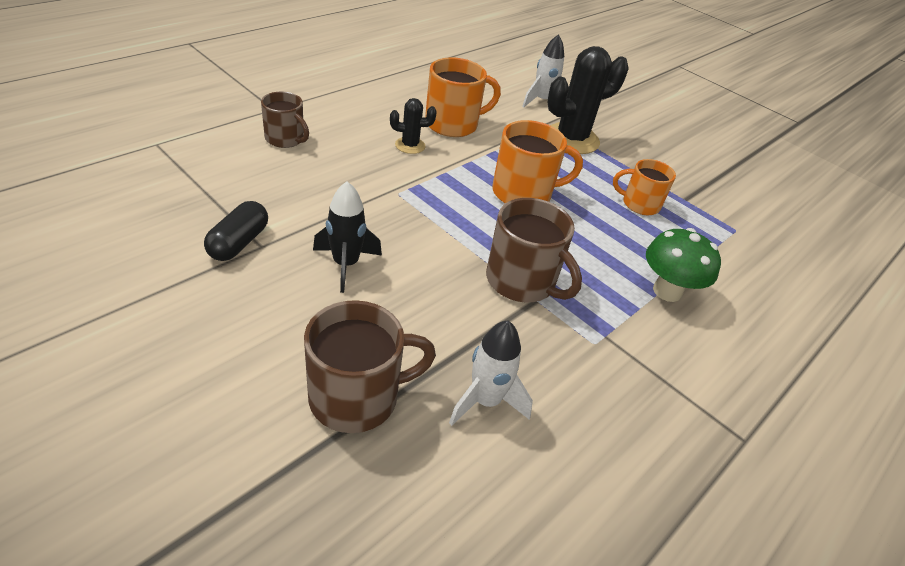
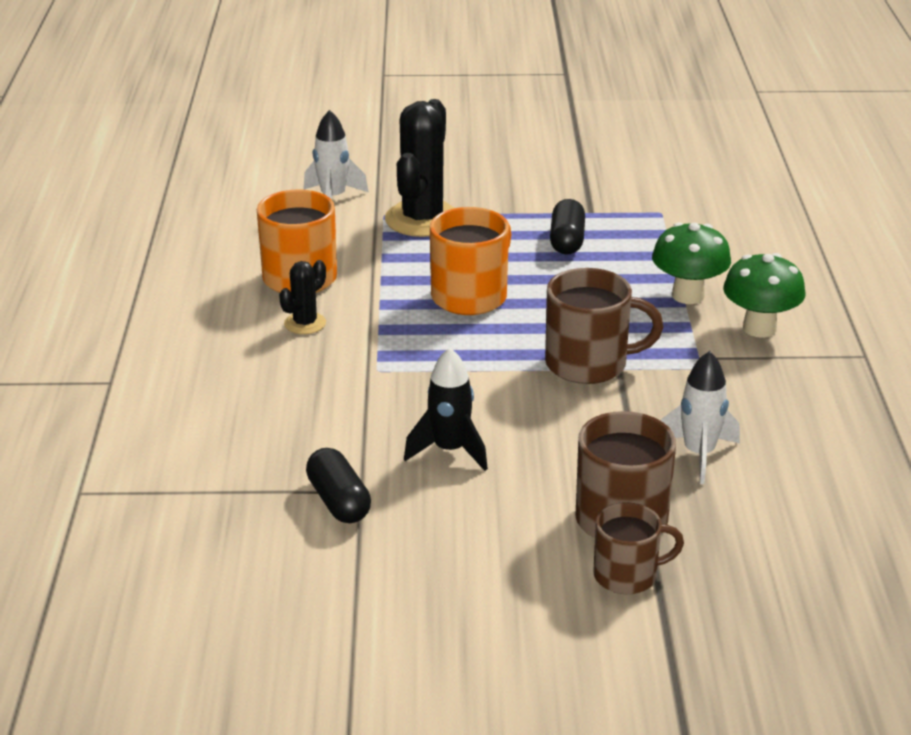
camera: 40 degrees left, 10 degrees down
brown mug [261,92,309,148] -> brown mug moved to [593,502,684,594]
orange mug [613,159,676,215] -> black capsule [550,199,585,255]
none -> green mushroom [723,253,806,338]

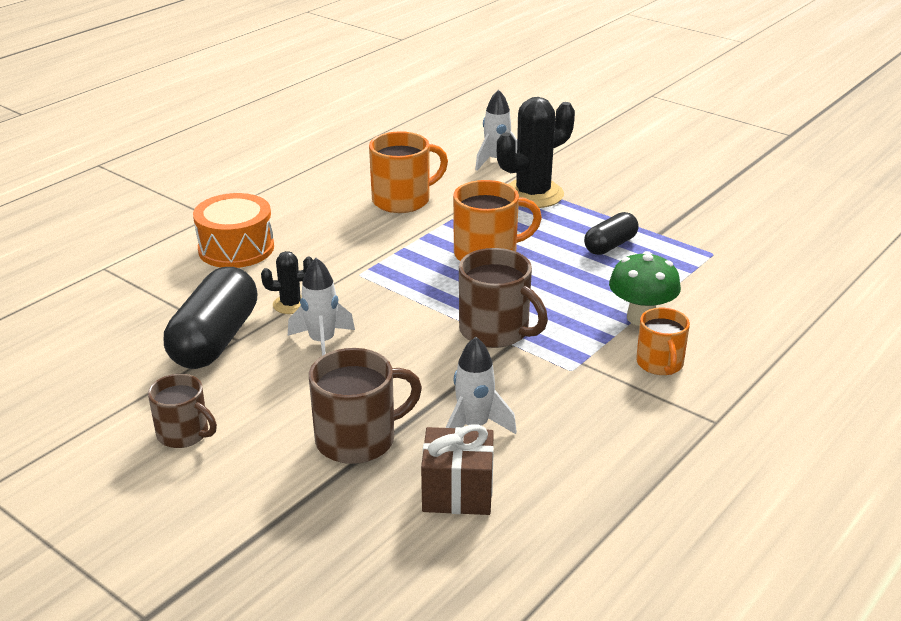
camera: 40 degrees right, 0 degrees up
black cactus [279,260,326,334] -> black cactus moved to [261,251,313,314]
black capsule [306,448,371,523] -> black capsule [164,267,257,369], size x1.77
black rocket [404,347,488,471] -> white rocket [288,258,355,356]
brown mug [593,502,684,594] -> brown mug moved to [148,374,217,448]
green mushroom [723,253,806,338] -> orange mug [636,308,690,375]
none -> orange drum [193,193,274,268]
none -> brown gift [421,424,494,515]

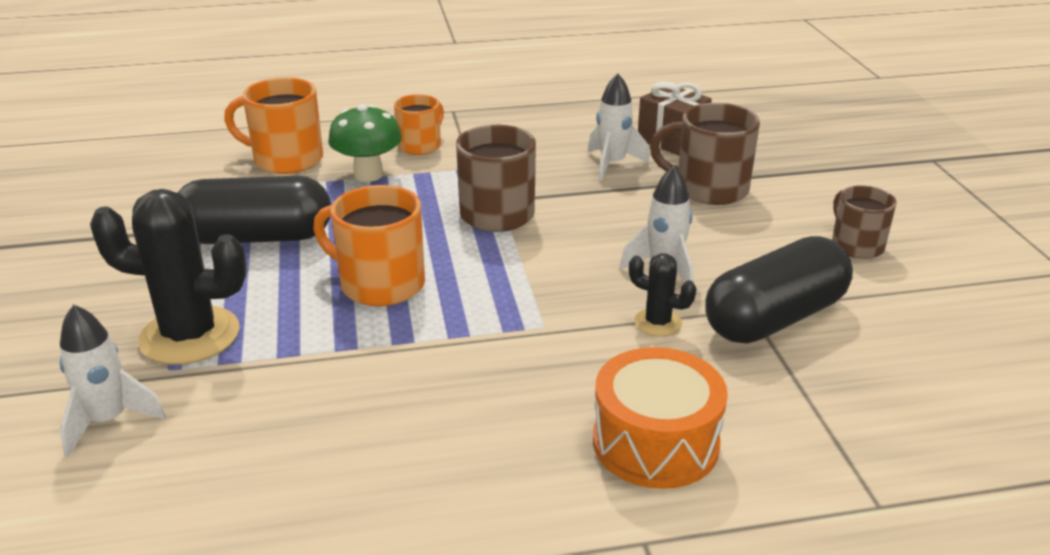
camera: 140 degrees left, 0 degrees up
orange mug [369,131,448,213] -> orange mug moved to [224,77,323,174]
black capsule [584,212,639,255] -> black capsule [178,176,331,244], size x1.77

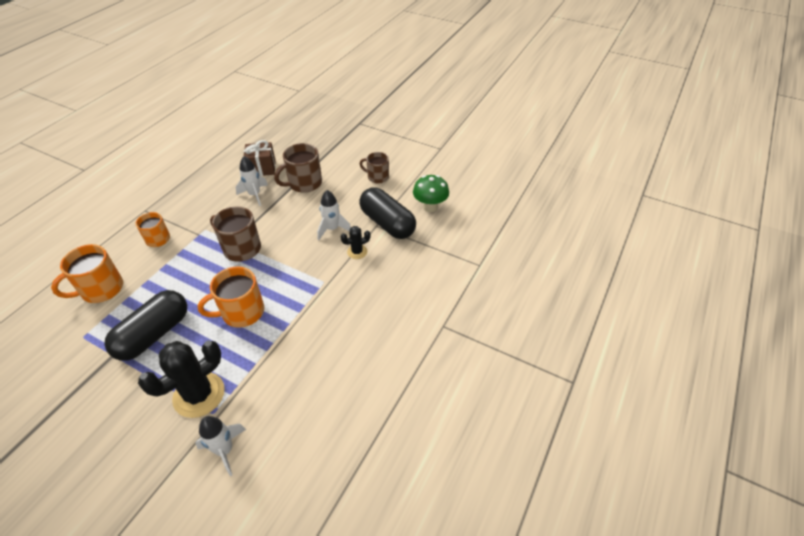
camera: 50 degrees left, 15 degrees up
green mushroom [328,104,402,182] -> green mushroom moved to [413,175,449,212]
orange drum [593,347,728,489] -> none
black capsule [705,236,853,344] -> black capsule turned 45 degrees counterclockwise [359,188,416,239]

